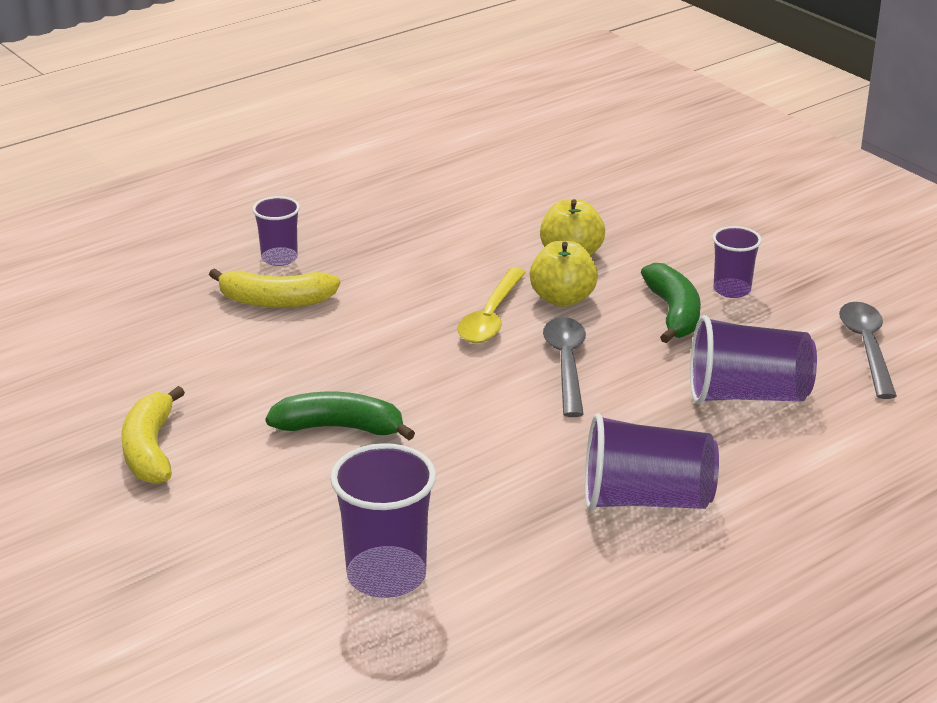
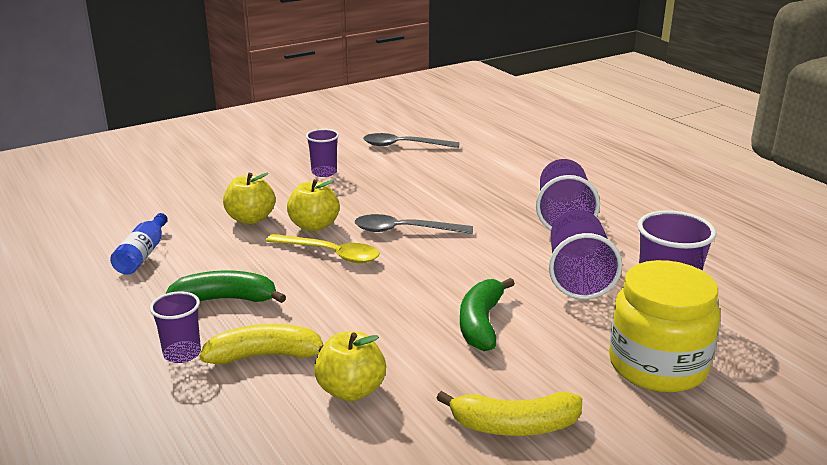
camera: 85 degrees left, 5 degrees down
yellow banana [209,268,340,308] -> yellow banana turned 105 degrees counterclockwise [200,324,324,364]
green banana [641,263,701,343] -> green banana moved to [165,271,286,303]
purple cup [690,315,817,404] -> purple cup moved to [549,210,622,299]
none -> blue bottle [110,213,168,275]
none -> yellow apple [314,331,386,402]
none -> yellow jar [609,260,720,393]

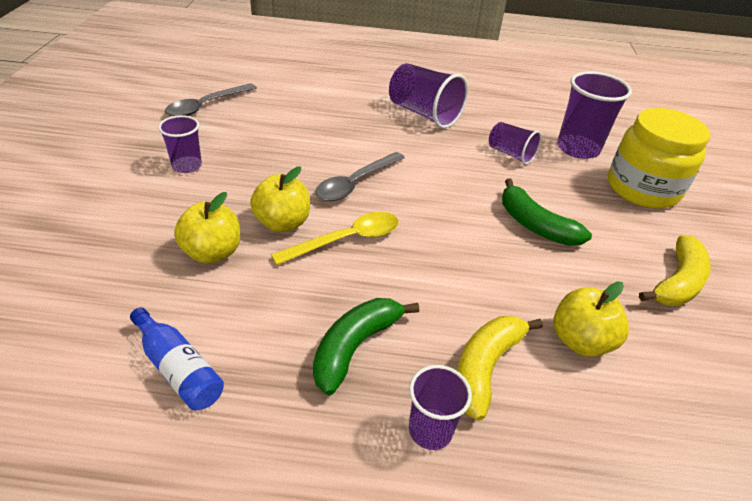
camera: 55 degrees left, 15 degrees up
purple cup [549,210,622,299] -> purple cup [489,122,542,164], size x0.60

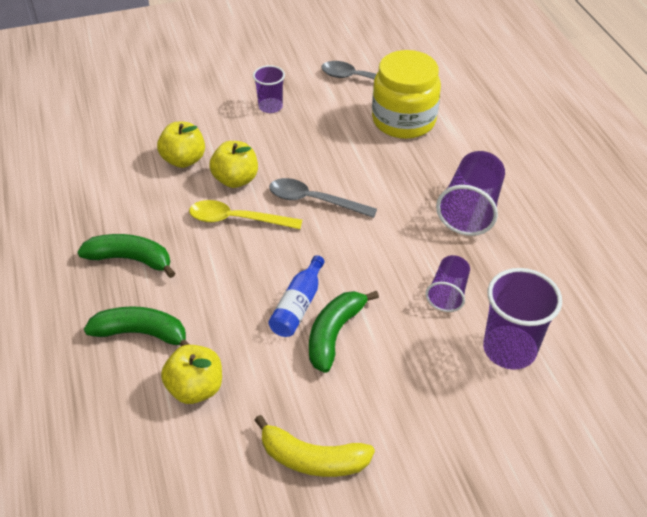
camera: 70 degrees right, 5 degrees up
blue bottle [130,307,224,410] -> blue bottle moved to [268,255,324,337]
yellow spoon [271,212,399,265] -> yellow spoon turned 150 degrees clockwise [189,200,302,229]
purple cup [409,365,472,450] -> none
yellow banana [457,316,543,421] -> green banana [84,306,190,346]
yellow jar [608,108,710,209] -> yellow jar moved to [372,50,441,139]

